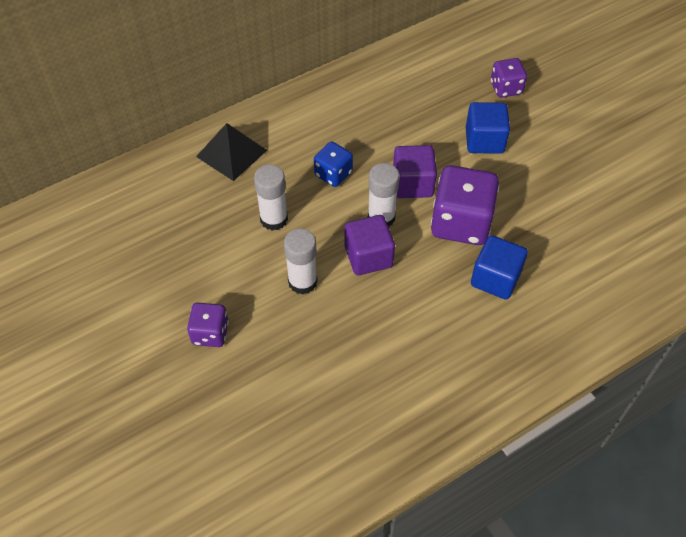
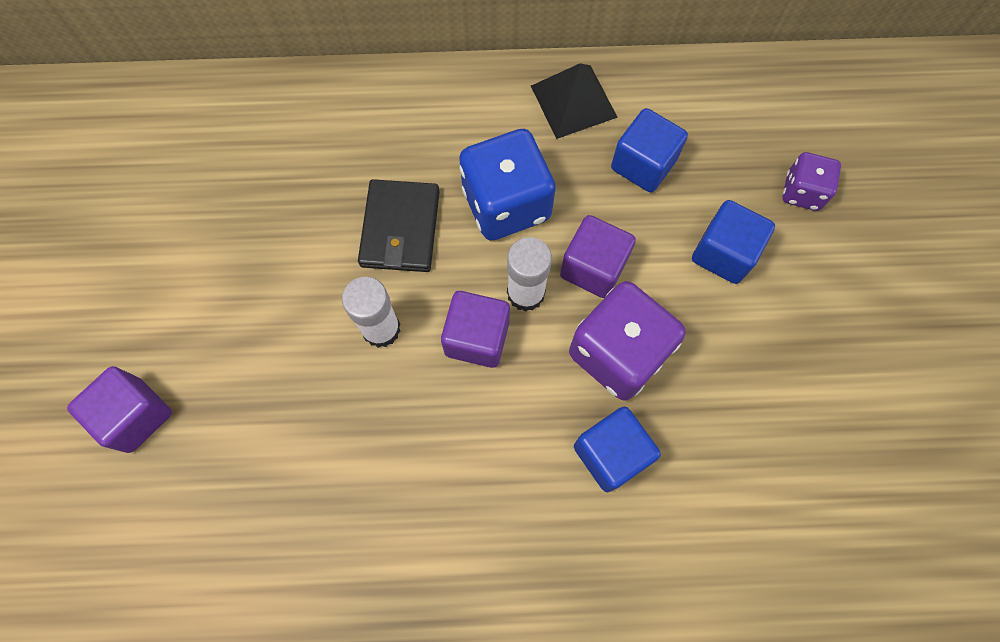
camera: 30 degrees right, 15 degrees up
purple dice [187,303,229,347] -> none
black pyramid [196,123,267,181] -> black pyramid moved to [531,63,618,139]
white glue stick [254,165,288,231] -> black wallet [358,179,440,272]
blue dice [314,142,353,187] -> blue dice [459,129,556,241], size x1.81
none -> purple cube [67,366,172,453]
none -> blue cube [611,108,688,192]

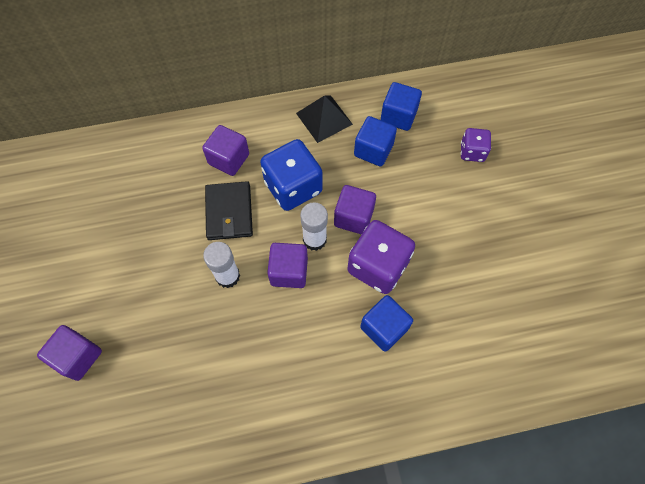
camera: 10 degrees left, 5 degrees down
blue cube [692,200,775,284] -> blue cube moved to [381,82,422,131]
none -> purple cube [202,125,249,176]

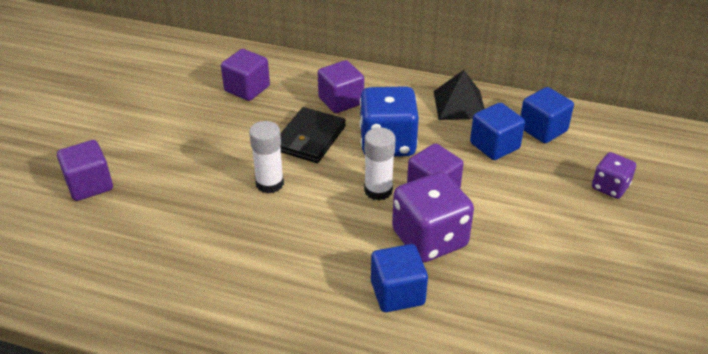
camera: 30 degrees right, 25 degrees down
purple cube [267,243,308,288] -> purple cube moved to [221,49,270,101]

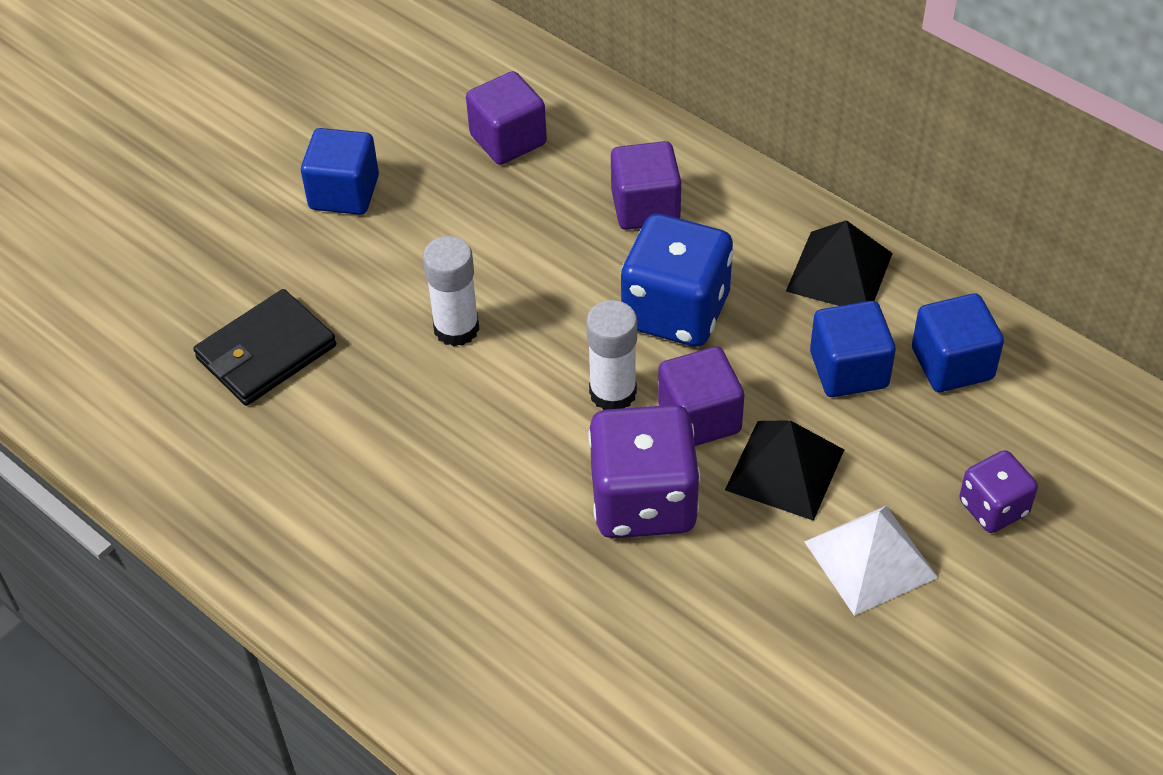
camera: 25 degrees right, 10 degrees up
purple cube [57,140,113,201] -> none
black wallet [280,107,346,163] -> black wallet moved to [193,289,336,406]
blue cube [371,244,428,312] -> blue cube moved to [301,128,379,215]
none -> black pyramid [725,420,844,521]
none -> white pyramid [804,506,938,616]

